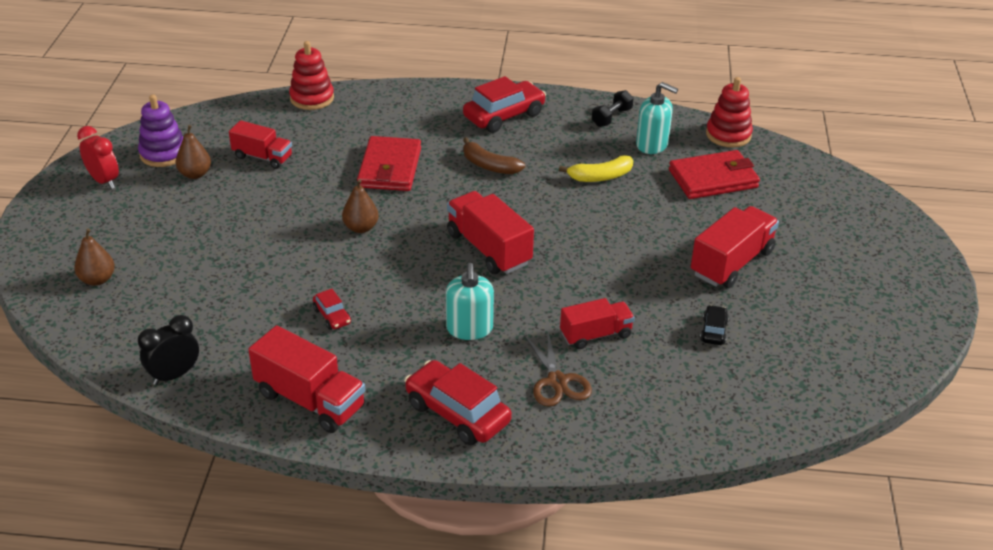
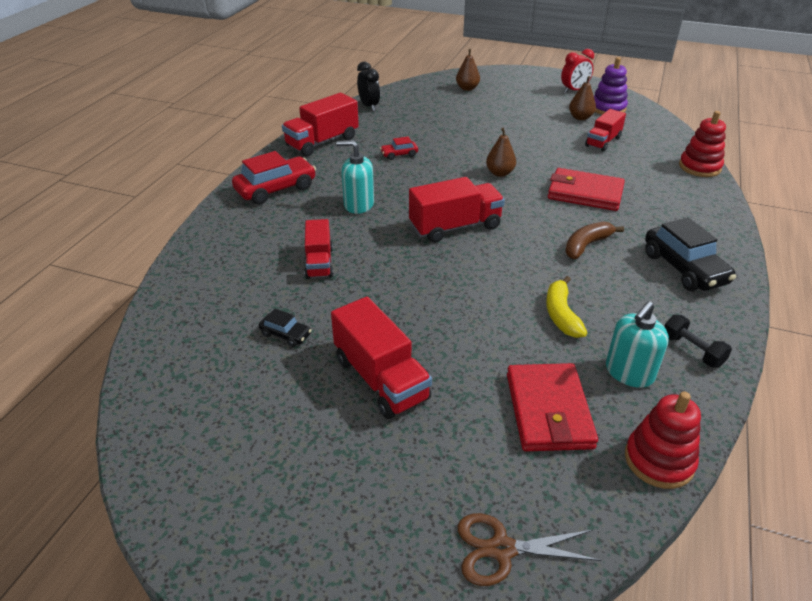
camera: 105 degrees right, 0 degrees up
red car [463,76,546,133] -> black car [645,217,736,291]
brown scissors [524,332,592,407] -> brown scissors moved to [458,513,601,586]

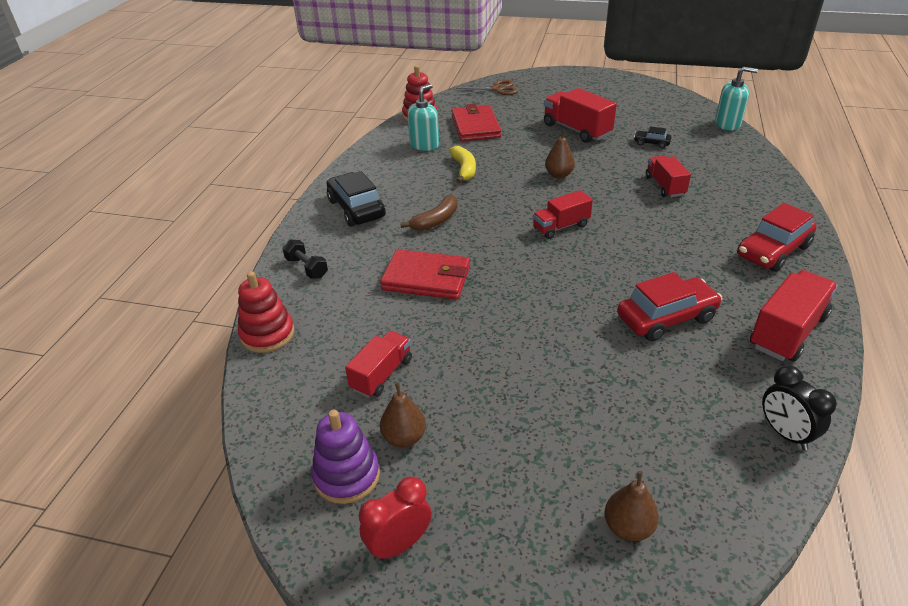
camera: 175 degrees right, 0 degrees up
turquoise soap dispenser [337,140,374,214] -> turquoise soap dispenser moved to [715,67,758,131]
red car [380,137,418,160] -> red car [617,272,722,341], size x2.02
red truck [409,177,505,243] -> red truck [533,190,593,239], size x0.65
brown pear [486,128,516,177] -> brown pear moved to [545,129,575,178]
black dumbbell [664,315,732,368] -> black dumbbell moved to [282,239,328,279]

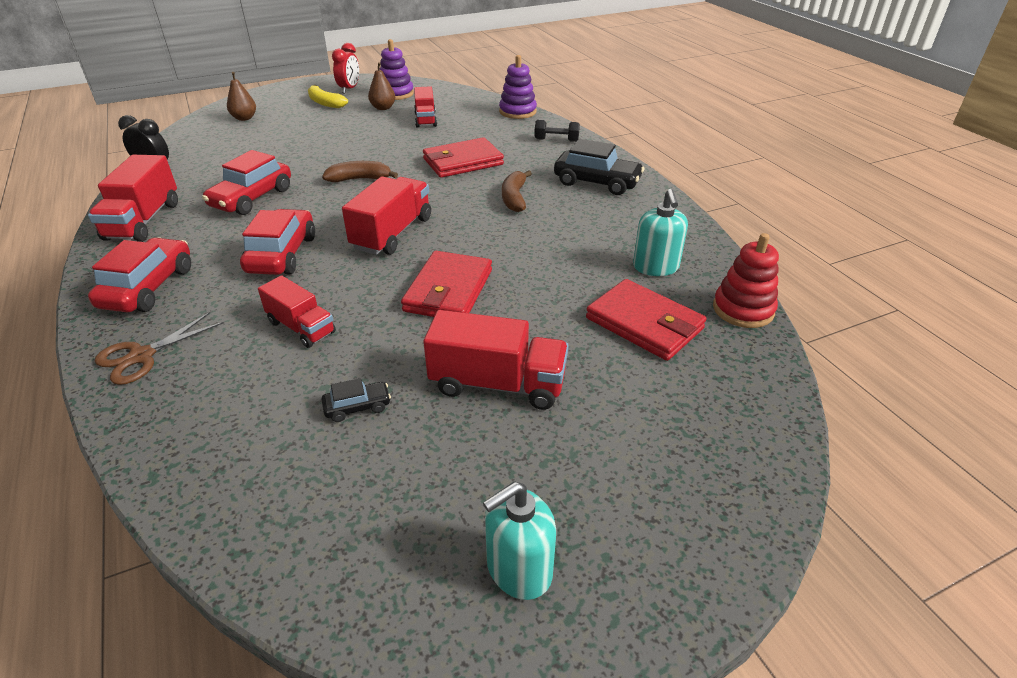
camera: 140 degrees right, 0 degrees up
red stacking toy [238,271,295,353] -> purple stacking toy [499,55,537,119]
yellow banana [449,146,476,183] -> yellow banana moved to [308,85,348,108]
brown scissors [456,79,518,95] -> brown scissors moved to [95,312,223,385]
red truck [533,190,593,239] -> red truck [342,176,431,255], size x1.53
brown pear [545,129,575,178] -> red wallet [401,251,492,317]
turquoise soap dispenser [715,67,758,131] -> turquoise soap dispenser moved to [483,482,556,600]
none -> red car [240,209,315,275]
none -> brown banana [322,161,398,182]

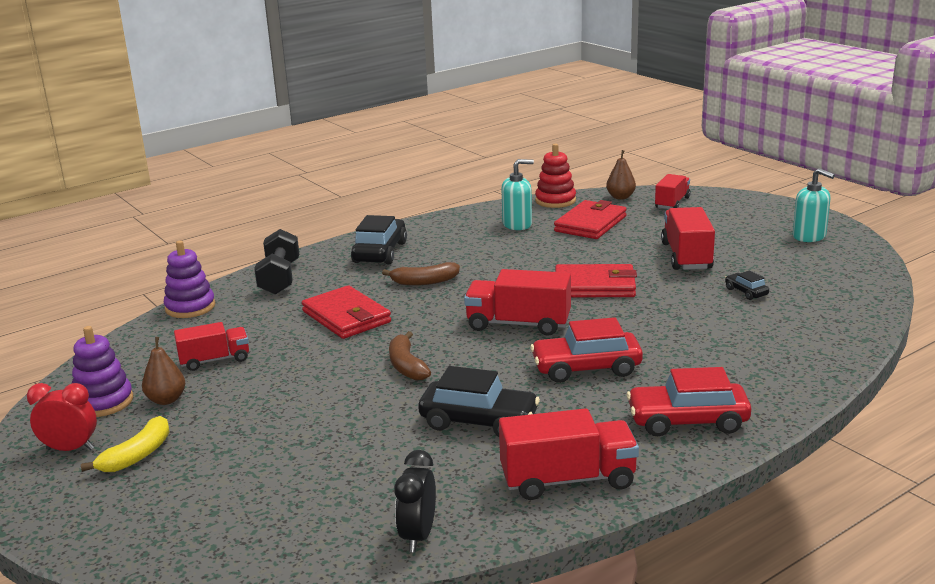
camera: 100 degrees left, 15 degrees down
brown scissors [95,312,223,385] -> none
red car [202,150,291,215] -> black car [418,366,540,437]
brown pear [227,72,256,121] -> brown pear moved to [606,150,636,200]
red truck [258,275,336,348] -> red truck moved to [655,174,691,209]
black dumbbell [534,120,580,142] -> black dumbbell [254,229,299,295], size x1.66

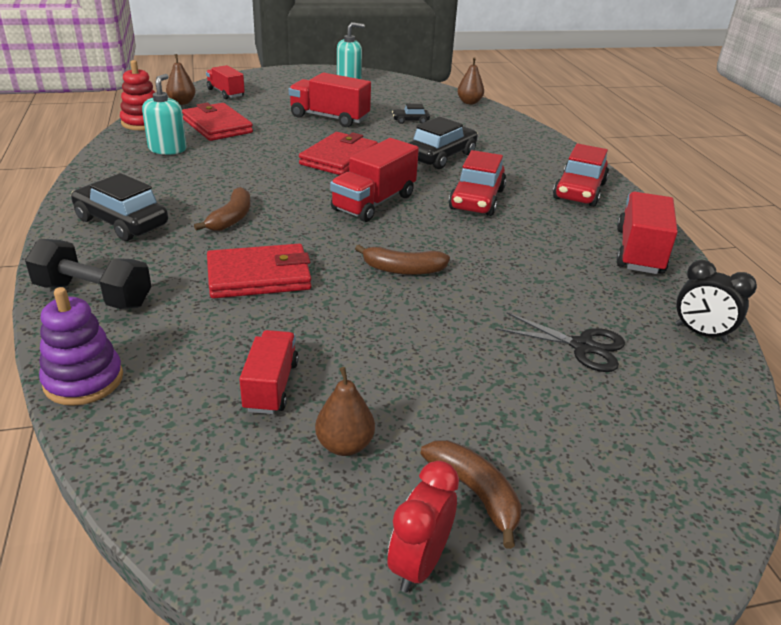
camera: 70 degrees left, 10 degrees up
purple stacking toy [72,326,133,417] -> none
yellow banana [81,416,170,472] -> brown banana [421,440,521,549]
black car [418,366,540,437] -> black car moved to [409,117,478,169]
none -> brown pear [457,57,484,104]
none -> black scissors [498,312,625,372]

